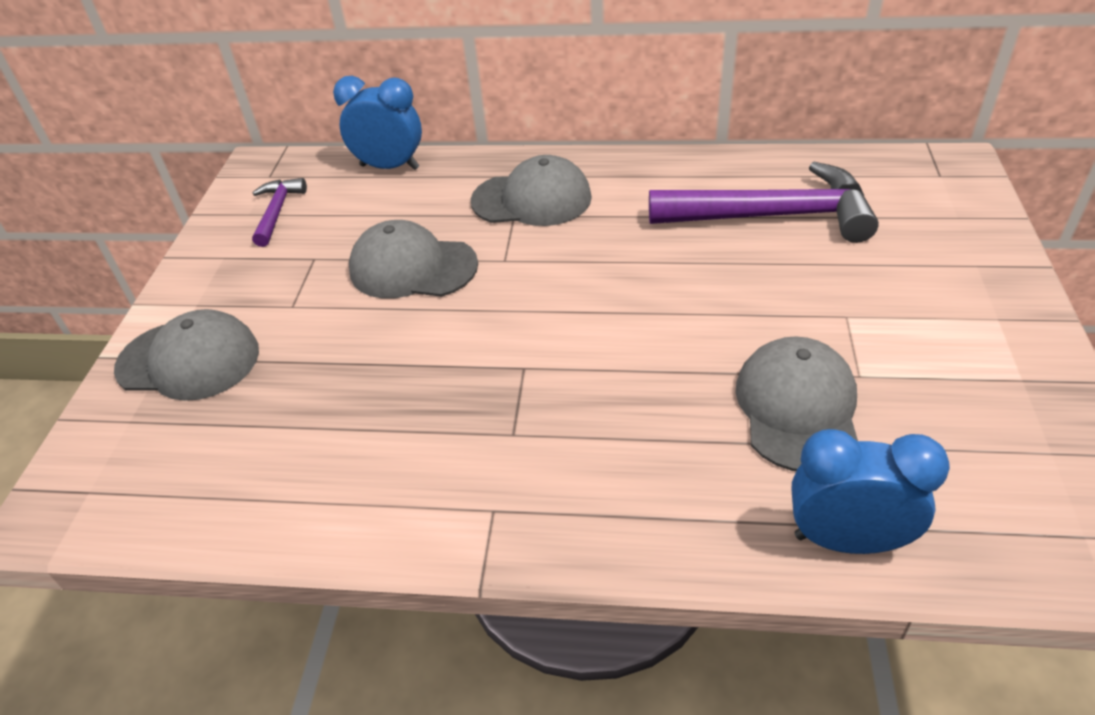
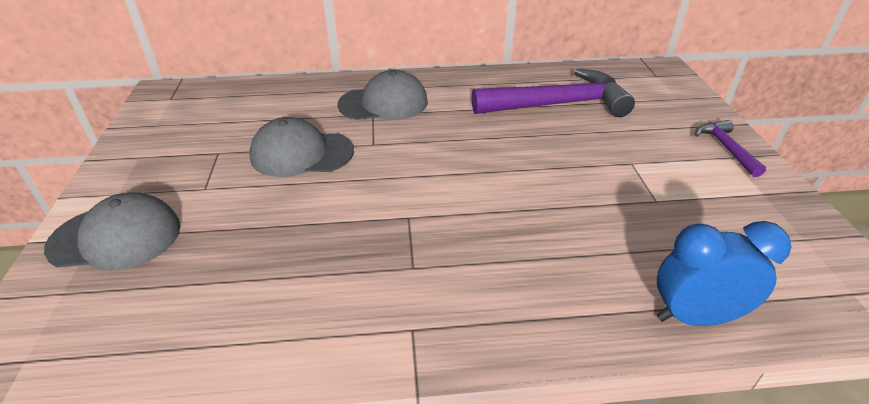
camera: 15 degrees left, 5 degrees down
purple hammer [252,178,307,247] -> purple hammer moved to [695,120,766,177]
blue clock [333,76,422,170] -> none
grey cap [735,336,858,471] -> none

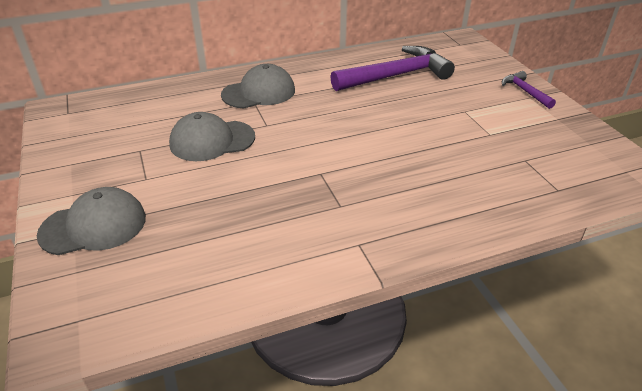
camera: 15 degrees left, 0 degrees up
blue clock [657,221,791,326] -> none

